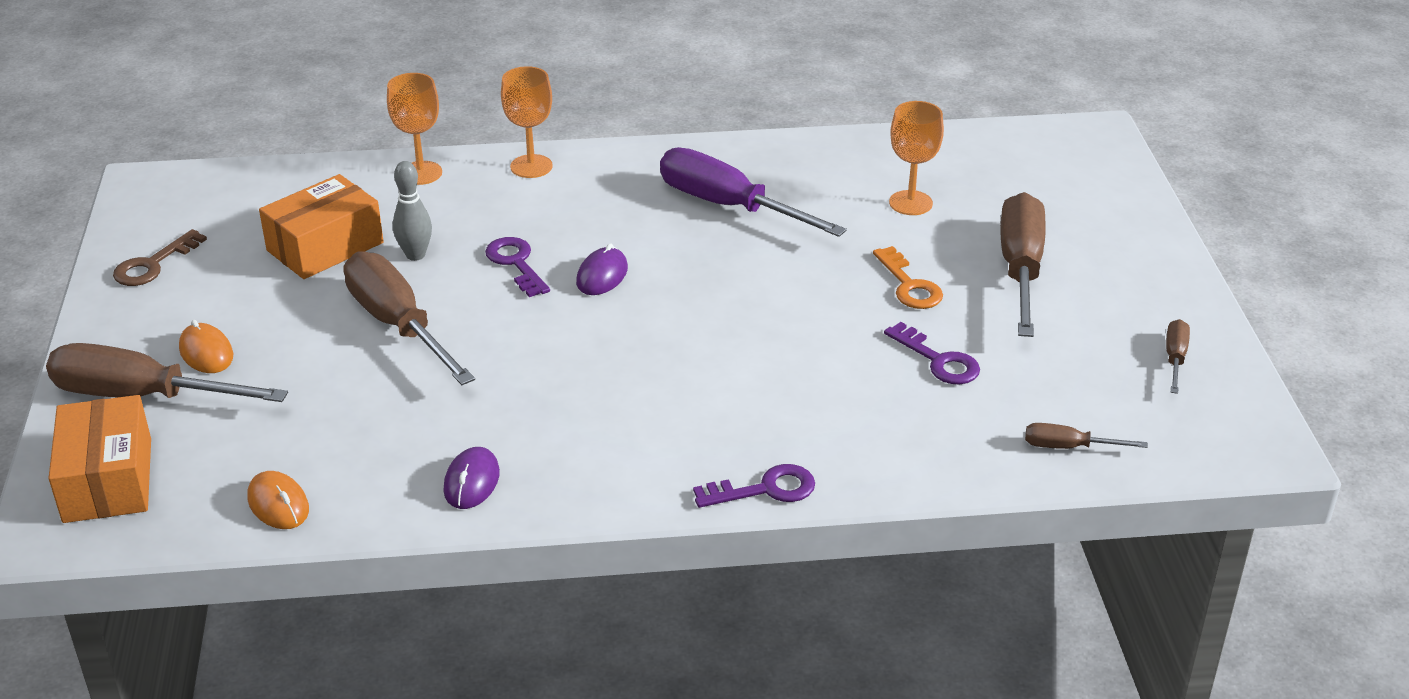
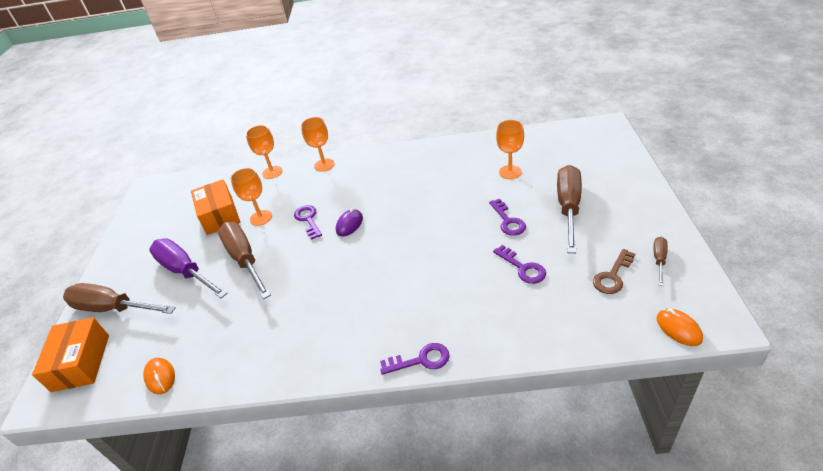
camera: 10 degrees right, 5 degrees up
brown key [113,229,207,286] -> brown key moved to [593,249,635,294]
orange mouse [179,320,233,373] -> orange mouse moved to [656,309,703,346]
orange box [259,174,384,279] -> orange box turned 75 degrees counterclockwise [191,179,240,235]
grey bowling pin [393,161,432,261] -> orange goblet [231,168,272,226]
purple mouse [444,447,500,509] -> none
purple screwdriver [660,147,847,237] -> purple screwdriver moved to [149,238,227,298]
orange key [873,246,943,309] -> purple key [489,199,526,236]
brown screwdriver [1025,423,1148,449] -> none

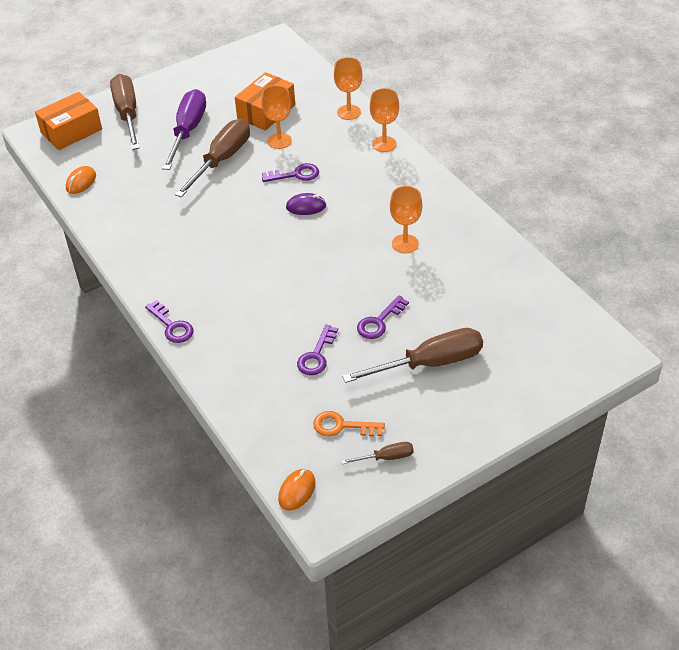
camera: 55 degrees right, 5 degrees up
purple key [294,205,322,240] -> purple key turned 45 degrees clockwise [262,163,319,182]
orange goblet [496,120,524,179] -> orange goblet moved to [390,186,422,253]
brown key [593,249,635,294] -> orange key [313,411,385,437]

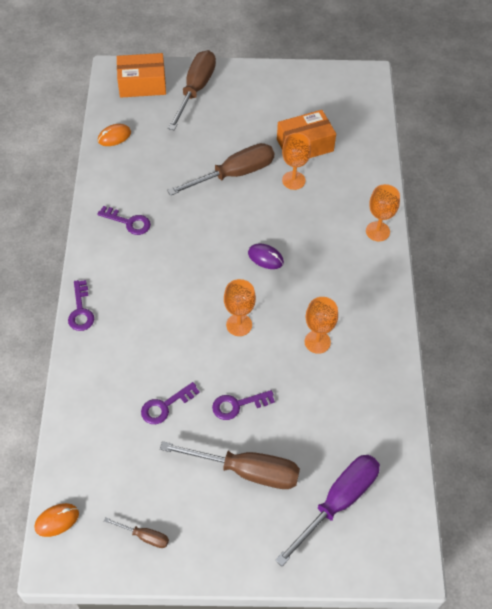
camera: 30 degrees right, 10 degrees up
purple screwdriver [162,89,206,170] -> purple screwdriver moved to [275,455,380,566]
purple key [262,163,319,182] -> purple key moved to [97,206,151,235]
orange key [313,411,385,437] -> none
orange goblet [334,57,362,120] -> orange goblet moved to [224,279,256,336]

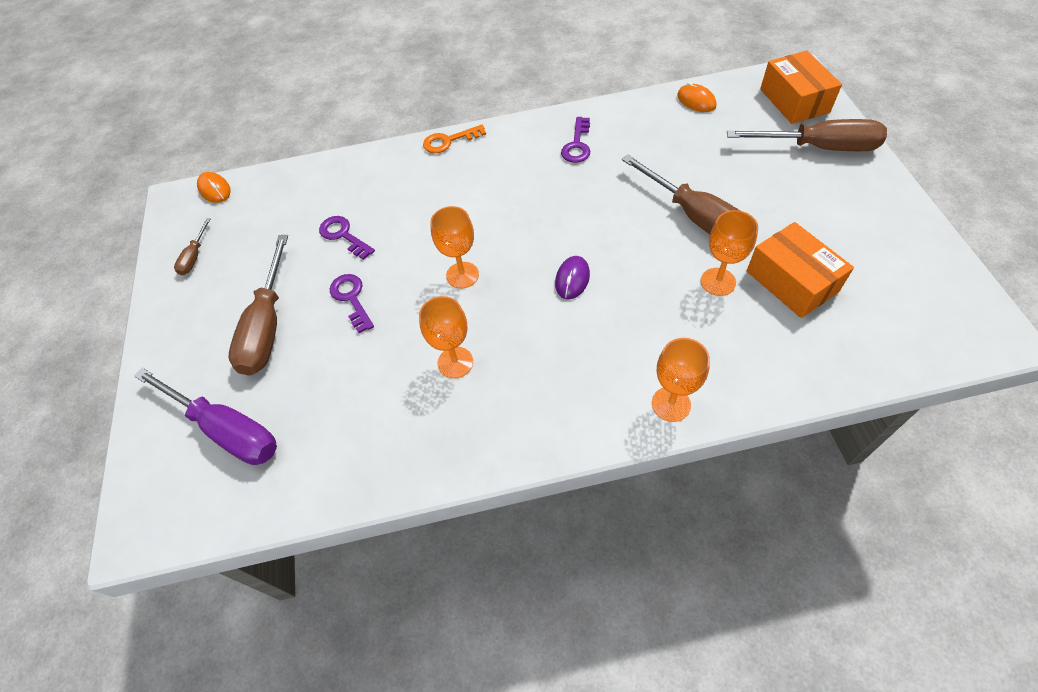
camera: 85 degrees right, 0 degrees up
purple key [68,280,94,331] -> orange key [423,125,486,153]

